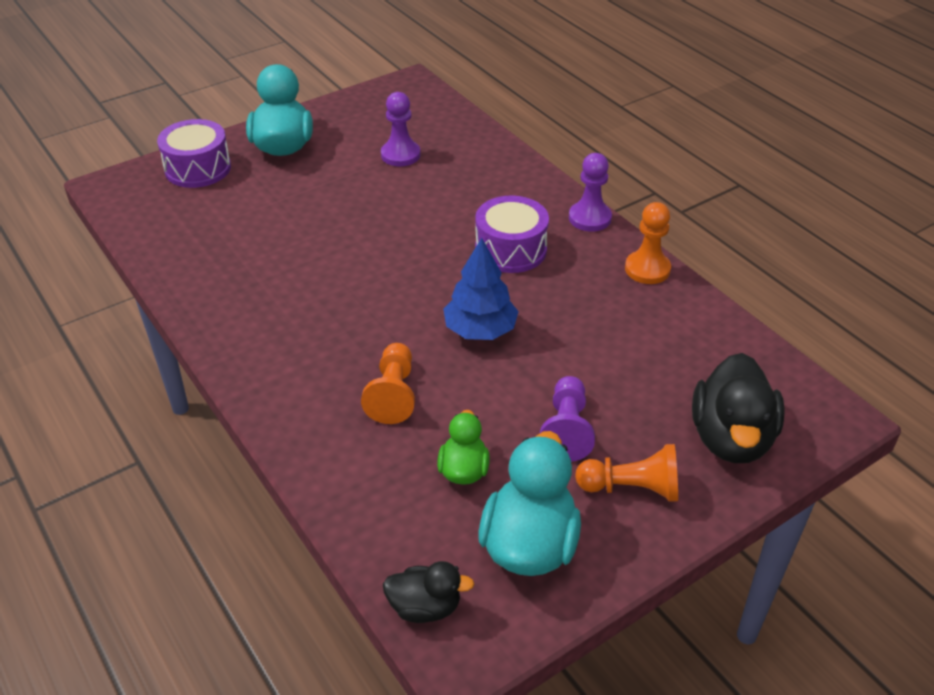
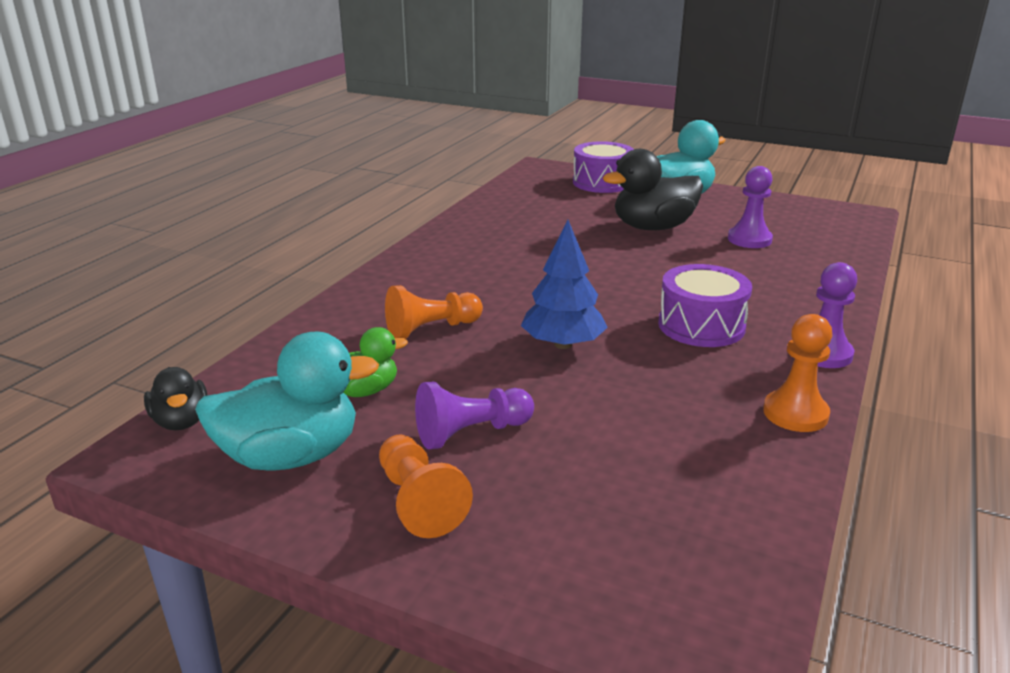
camera: 60 degrees right, 15 degrees down
black duck [692,353,785,463] -> black duck moved to [603,149,703,230]

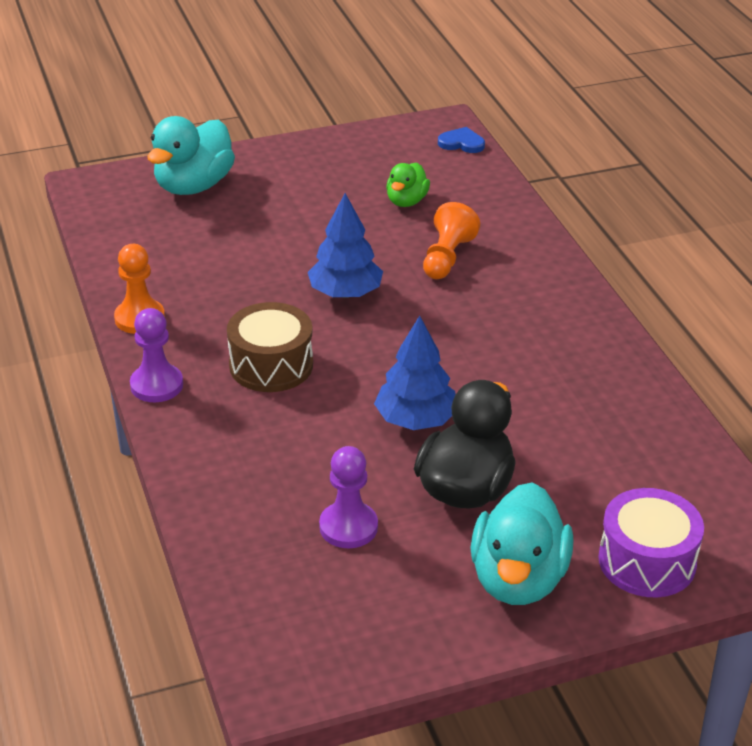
camera: 135 degrees right, 10 degrees up
black duck [144,367,208,430] -> blue heart [438,127,485,153]
turquoise duck [195,332,379,471] -> turquoise duck moved to [148,116,235,195]
orange pawn [379,435,473,538] -> none
purple pawn [415,382,534,450] -> none
purple drum [658,264,752,347] -> brown drum [227,302,313,392]
none -> blue tree [374,316,456,430]

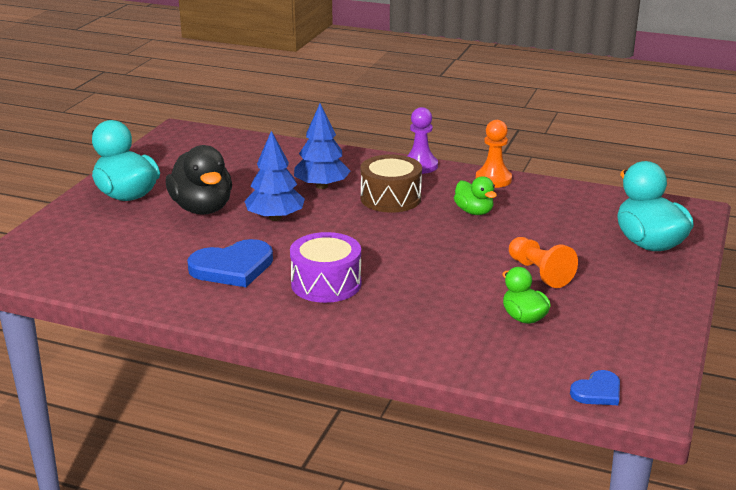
camera: 130 degrees right, 10 degrees down
blue tree [308,193,383,298] -> blue tree moved to [294,104,350,189]
purple pawn [319,446,378,548] -> none
orange pawn [423,202,480,279] -> orange pawn moved to [509,237,578,288]
purple drum [598,488,704,597] -> purple drum moved to [290,232,361,303]
none -> blue heart [187,239,273,287]
none -> green duck [454,176,497,215]

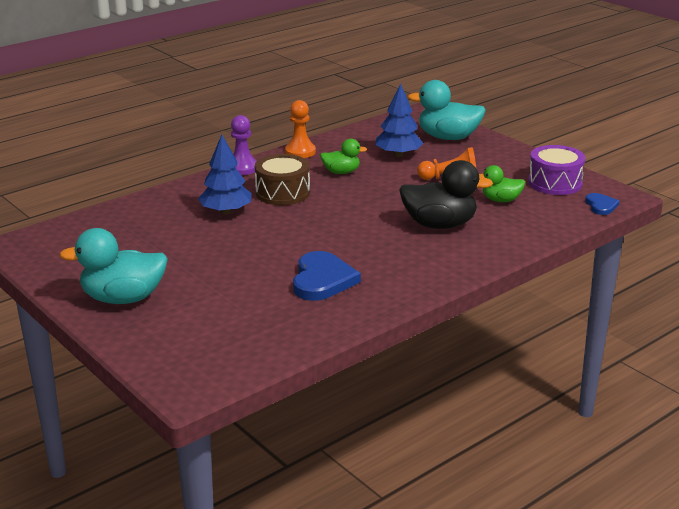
camera: 60 degrees left, 0 degrees up
black duck [166,145,232,215] -> black duck moved to [399,160,493,229]
blue tree [244,131,305,221] -> blue tree moved to [375,83,423,157]
purple drum [290,232,361,303] -> purple drum moved to [528,145,586,195]

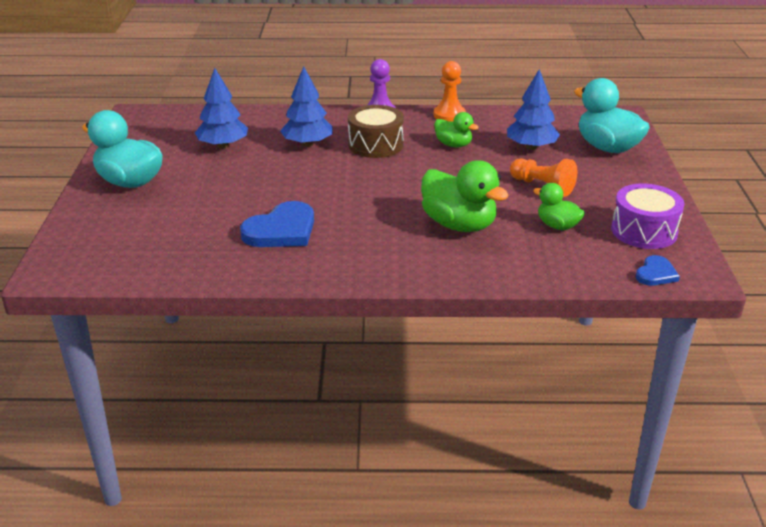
camera: 40 degrees right, 5 degrees up
black duck [399,160,493,229] -> green duck [421,160,509,232]
none -> blue tree [195,68,248,148]

